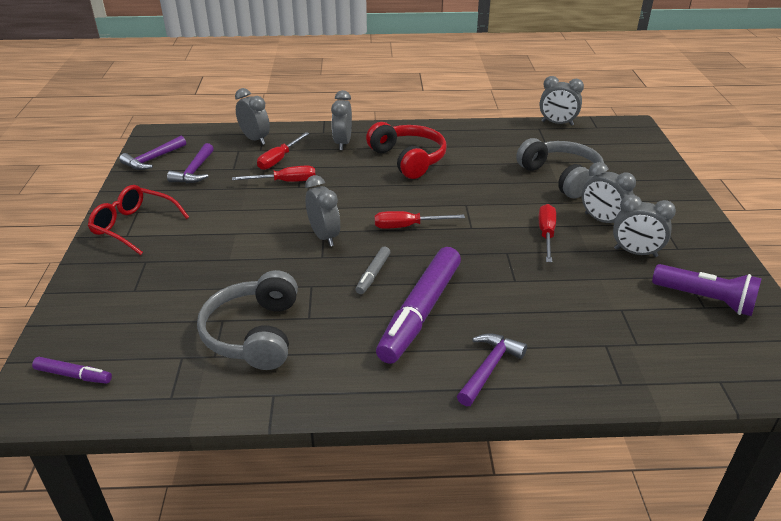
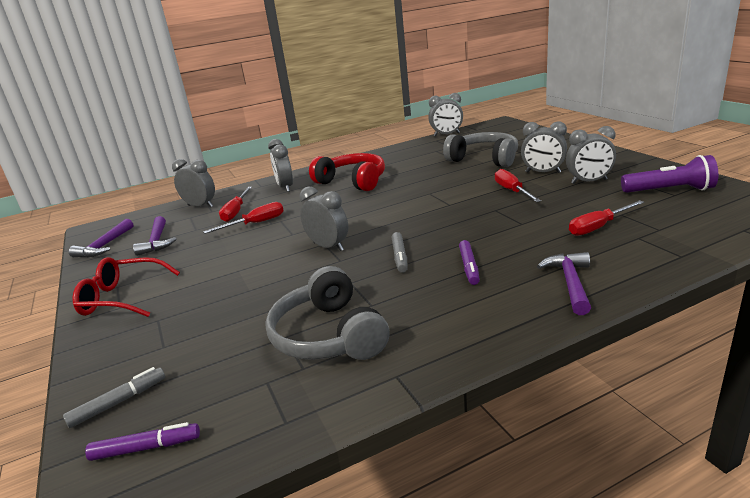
camera: 20 degrees left, 10 degrees down
red screwdriver [375,211,465,229] -> red screwdriver moved to [569,200,644,236]
purple marker [376,247,461,364] -> purple marker [459,240,480,285], size x0.45
none -> grey marker [63,367,165,428]

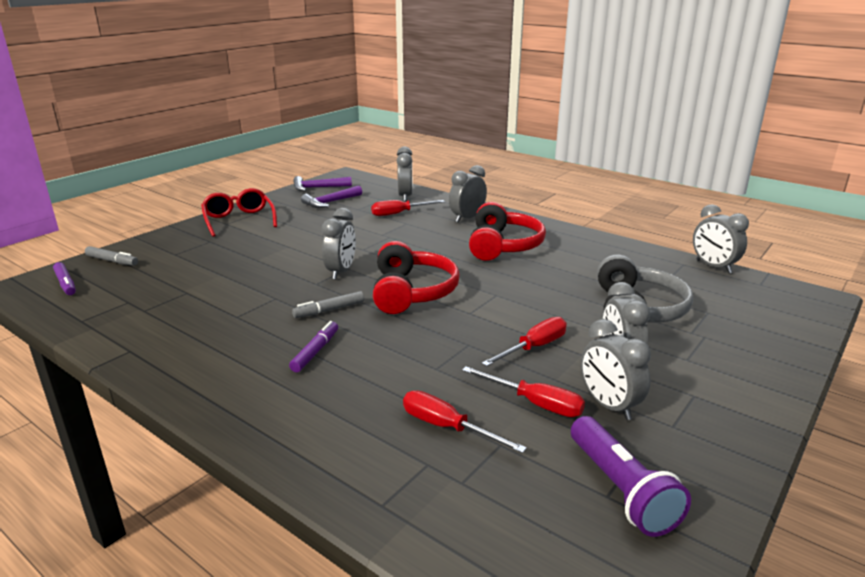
camera: 60 degrees right, 0 degrees up
red screwdriver [203,202,284,234] -> red screwdriver moved to [462,366,585,417]
grey headphones [265,266,389,360] -> none
purple marker [459,240,480,285] -> purple marker turned 135 degrees clockwise [289,321,338,372]
purple hammer [537,252,591,315] -> none
none -> red headphones [373,241,460,314]

